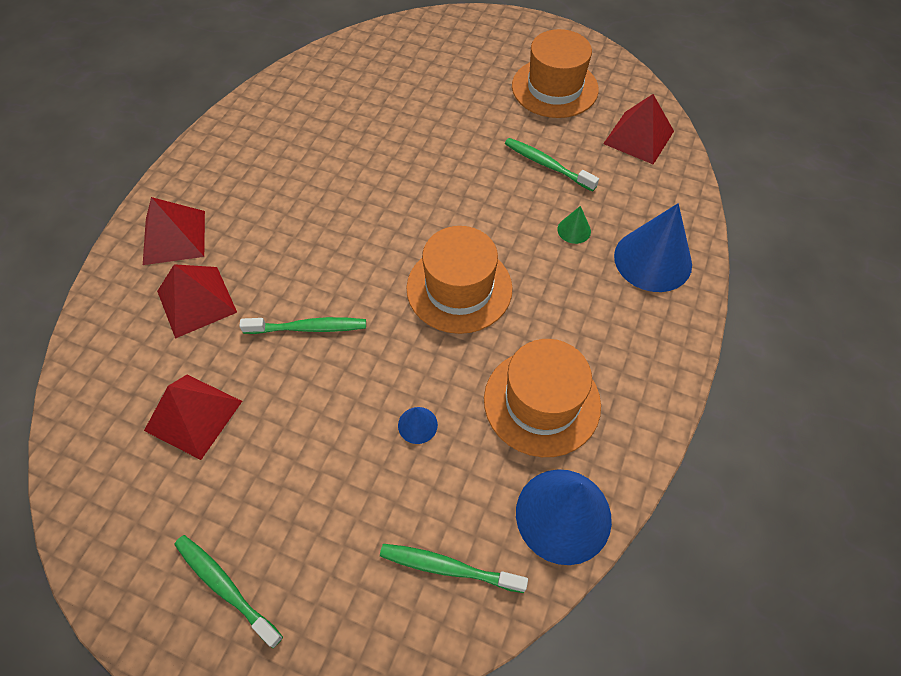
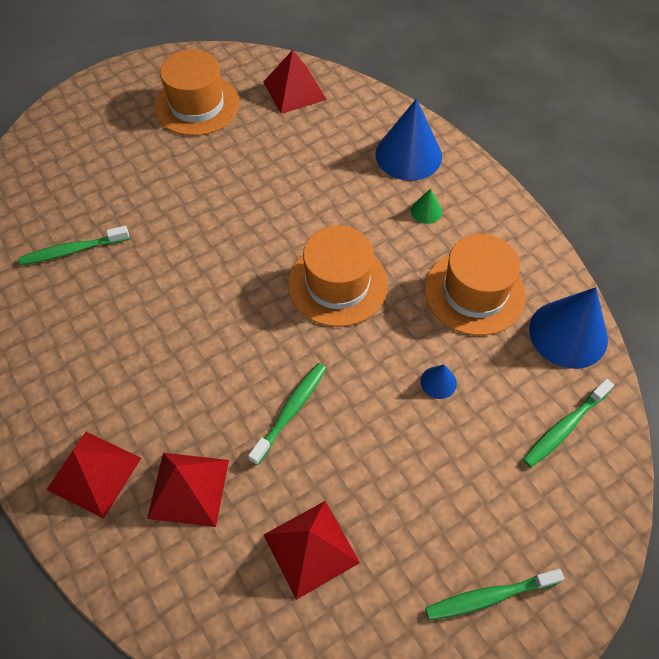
camera: 55 degrees left, 0 degrees up
green toothbrush [505,138,599,192] -> green toothbrush moved to [19,226,130,265]
green cone [557,206,591,244] -> green cone moved to [411,188,442,224]

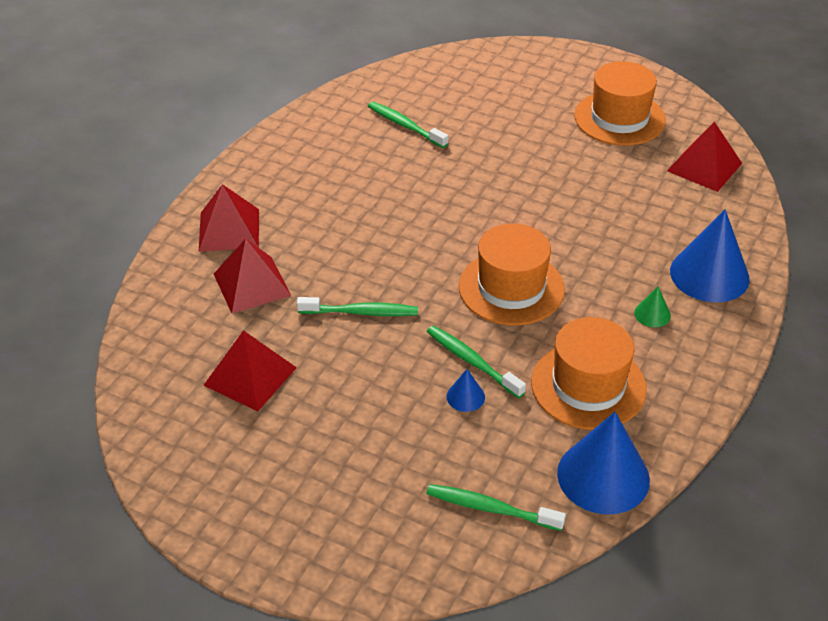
camera: 60 degrees right, 15 degrees down
green toothbrush [425,569,565,621] -> green toothbrush moved to [427,326,526,398]

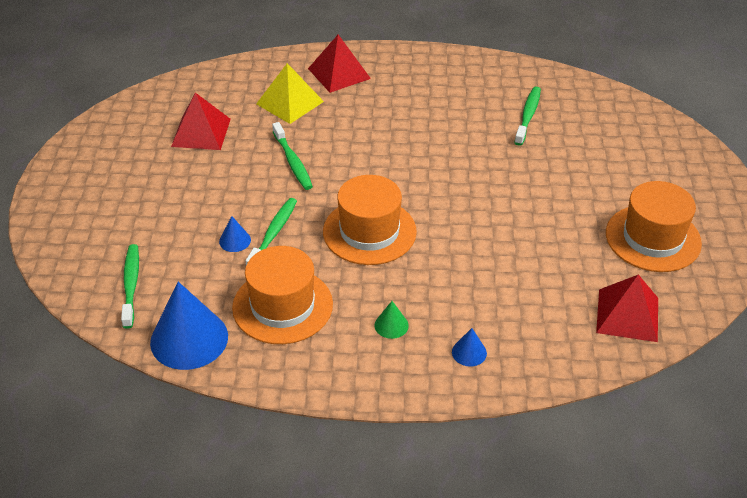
camera: 65 degrees right, 0 degrees up
red pyramid [214,239,291,313] -> yellow pyramid [256,63,324,124]
blue cone [670,209,750,303] -> blue cone [452,328,487,367], size x0.45

